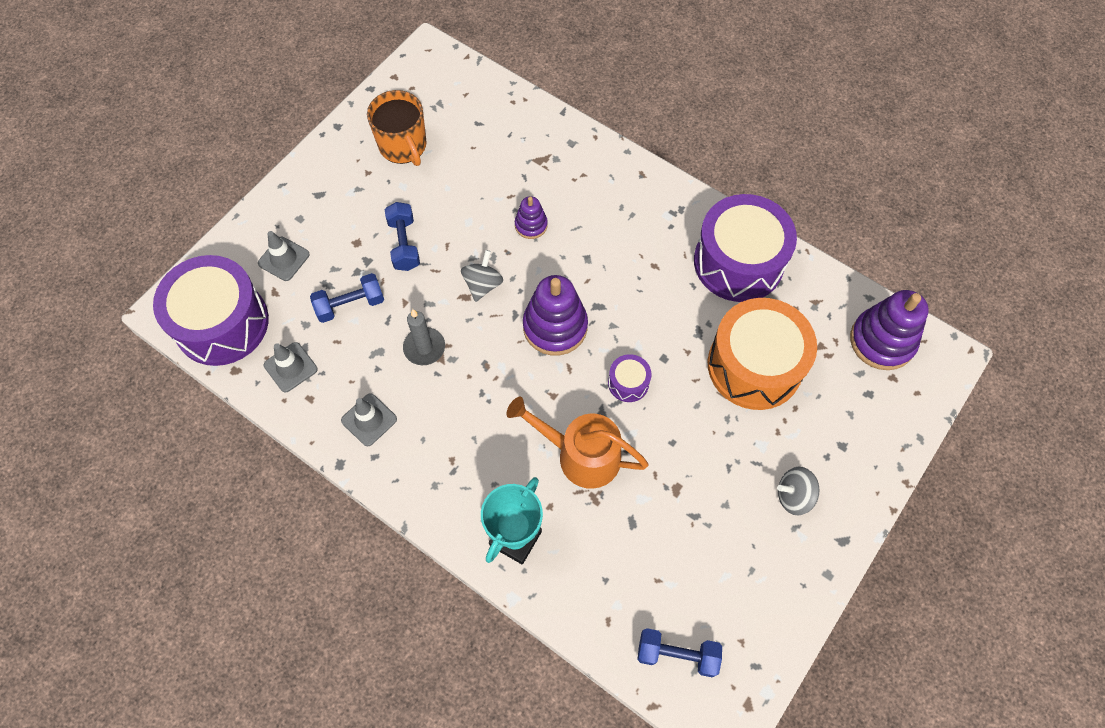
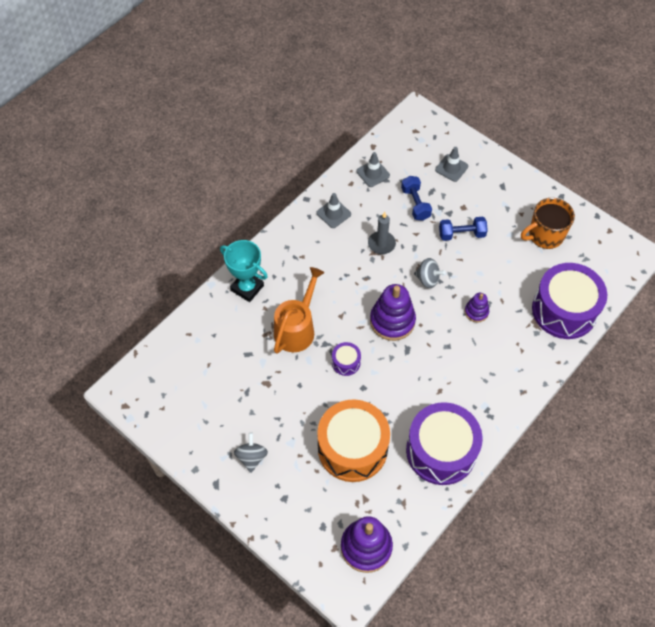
camera: 95 degrees right, 5 degrees down
purple drum [153,255,269,366] -> purple drum moved to [532,263,607,339]
blue dumbbell [637,628,722,677] -> none

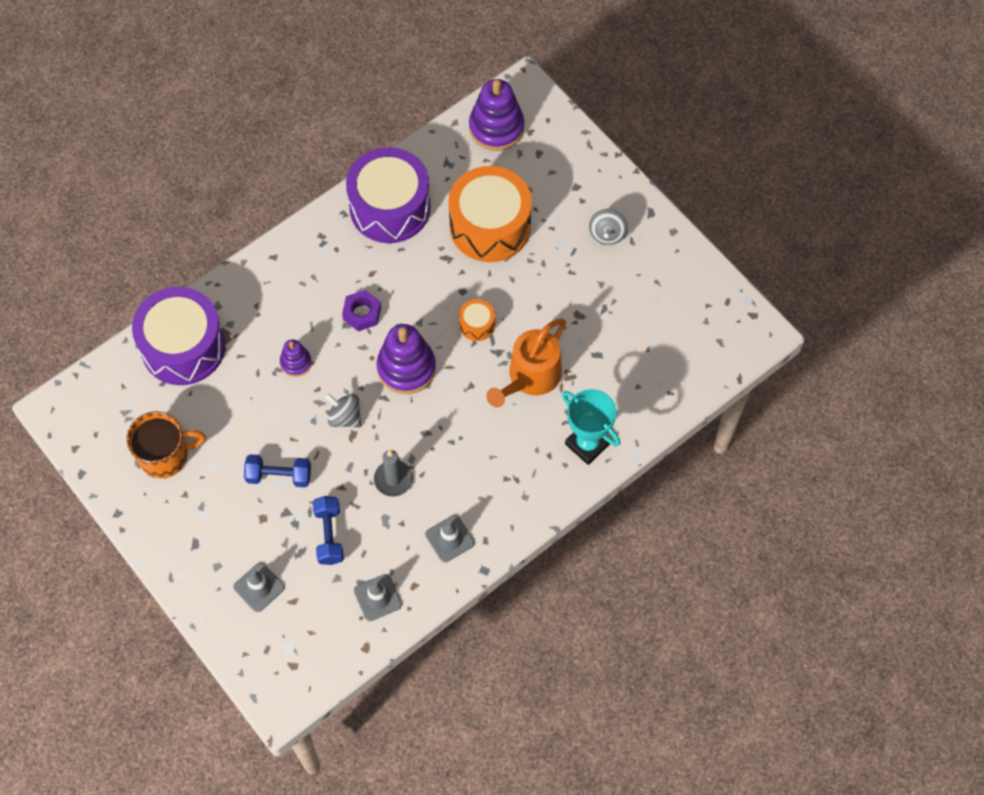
camera: 170 degrees left, 5 degrees up
purple drum [332,342,361,376] -> orange drum [459,299,495,341]
none -> purple nut [342,290,381,331]

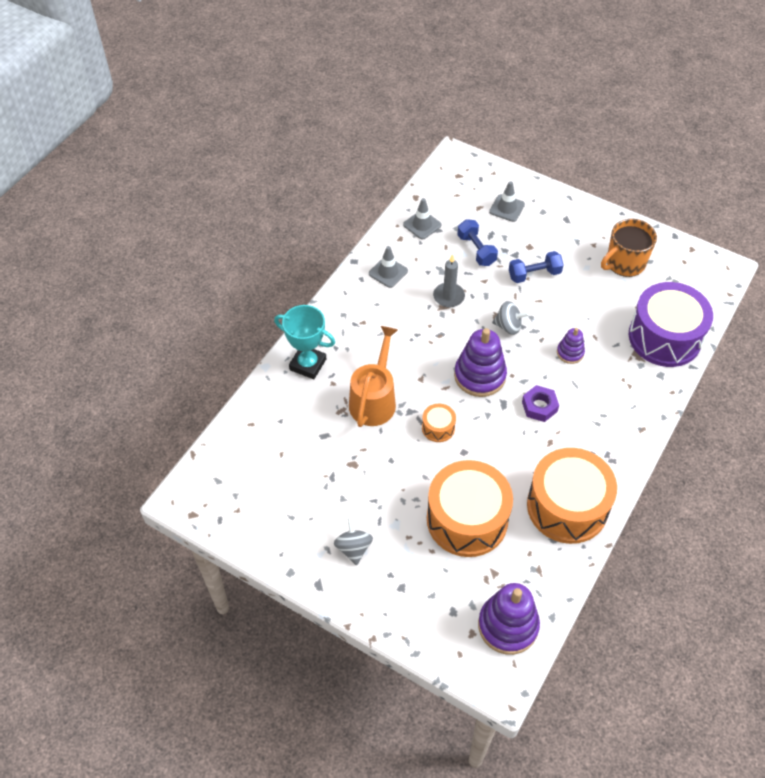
camera: 160 degrees right, 10 degrees down
purple drum [346,147,431,243] -> orange drum [527,448,617,544]

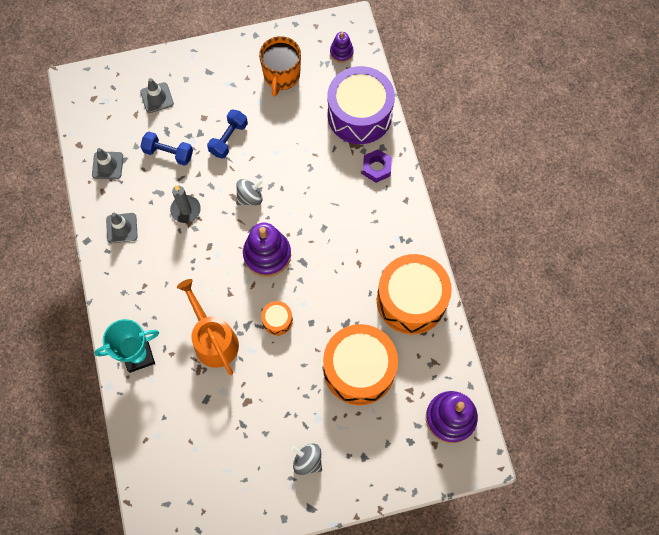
camera: 45 degrees left, 15 degrees up
purple nut [522,385,559,422] -> purple nut moved to [363,149,392,183]
purple stacking toy [557,328,585,364] -> purple stacking toy moved to [330,32,354,63]

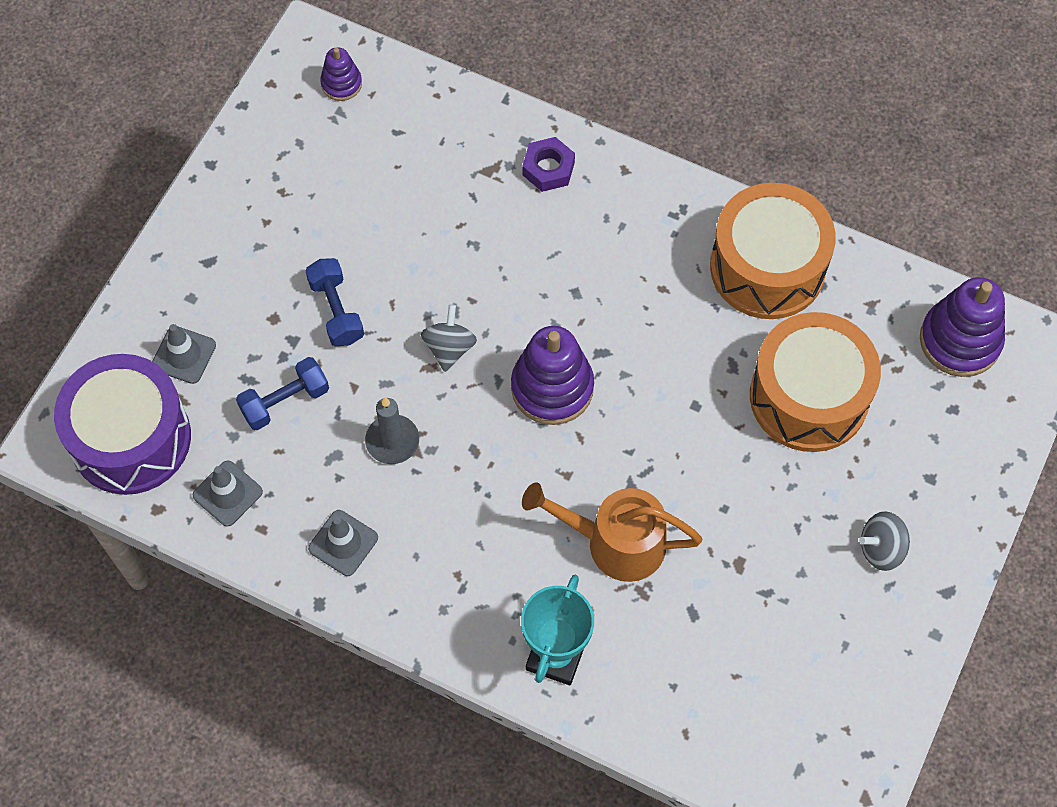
camera: 50 degrees left, 5 degrees down
orange mug [259,36,301,96] -> none
orange drum [261,301,293,335] -> none
purple drum [328,66,395,144] -> purple drum moved to [54,354,191,495]

